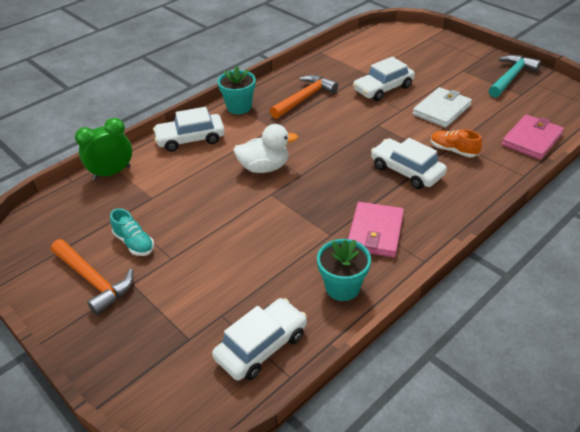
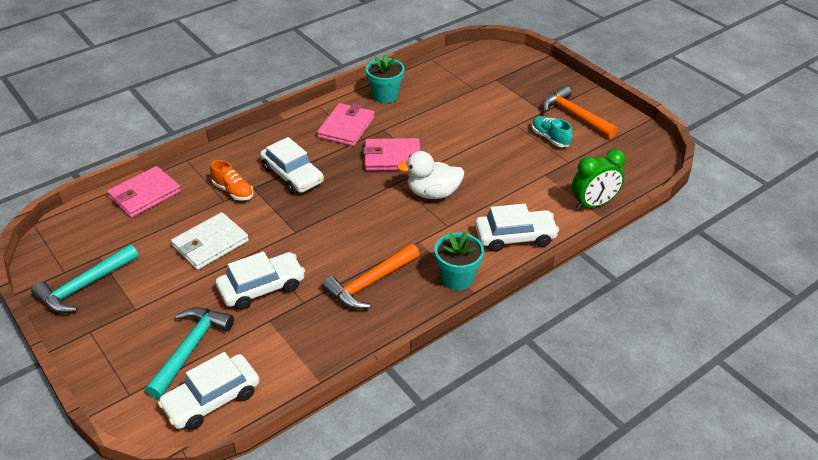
camera: 175 degrees left, 0 degrees up
white car [212,298,307,381] -> white car moved to [158,352,259,430]
none -> turquoise hammer [145,307,234,399]
none -> pink wallet [363,138,420,171]

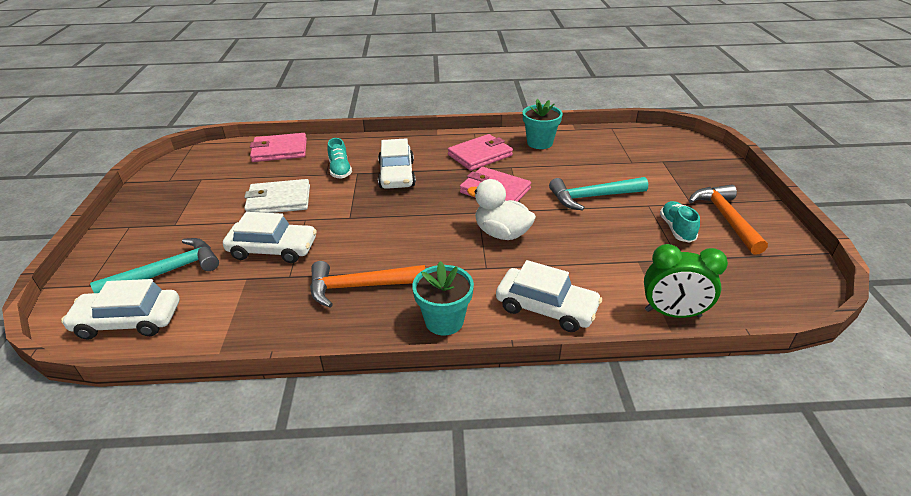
camera: 35 degrees right, 5 degrees down
turquoise hammer [31,244,139,313] -> turquoise hammer moved to [549,177,648,211]
orange shoe [210,160,254,201] -> turquoise shoe [328,138,352,179]

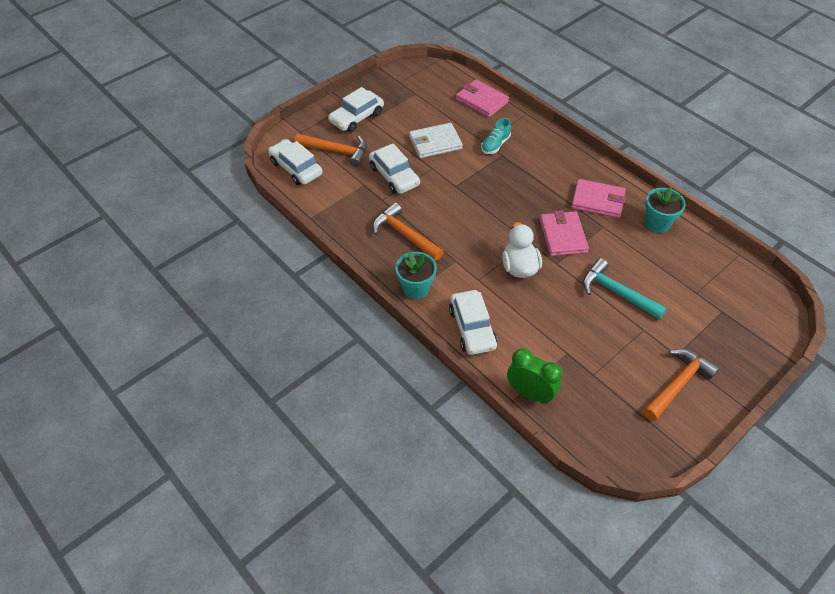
camera: 50 degrees right, 15 degrees up
turquoise hammer [90,238,219,293] -> orange hammer [295,134,367,167]
white wallet [244,179,310,213] -> white wallet turned 60 degrees counterclockwise [409,123,463,158]
white car [378,138,416,189] -> white car moved to [328,87,384,132]
green clock [644,244,728,318] -> green clock turned 150 degrees clockwise [507,348,562,403]
turquoise shoe [660,201,700,243] -> none

